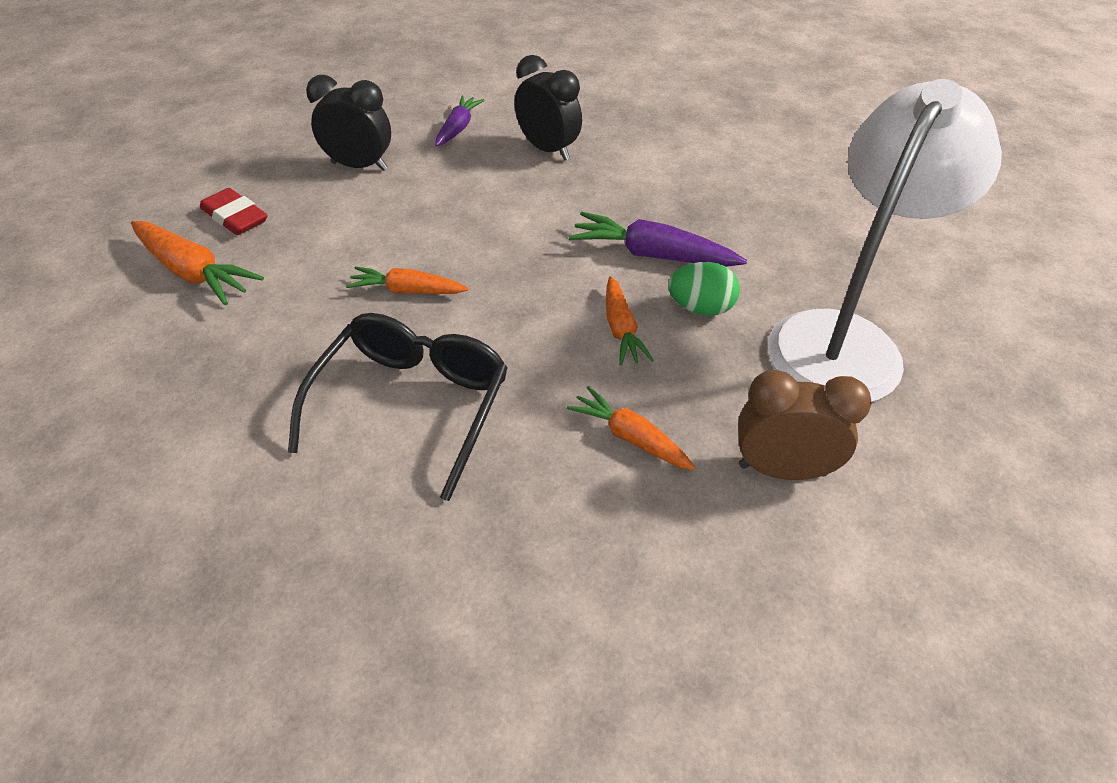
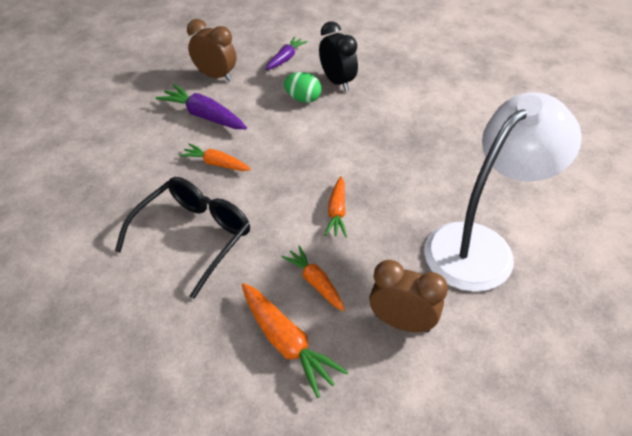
camera: 15 degrees right, 0 degrees up
orange carrot [131,221,264,305] -> orange carrot moved to [242,283,349,398]
red eraser [200,188,268,235] -> none
black clock [306,75,391,171] -> brown clock [187,19,236,82]
purple carrot [569,212,747,267] -> purple carrot moved to [156,84,247,129]
green egg [668,262,740,316] -> green egg moved to [284,72,321,103]

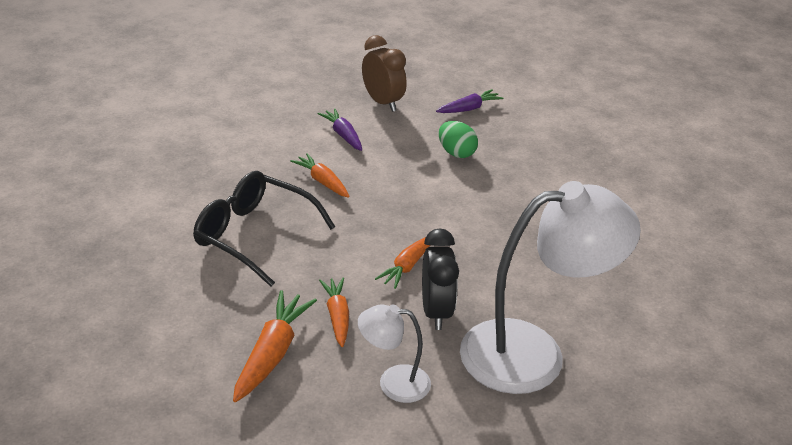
camera: 25 degrees right, 10 degrees down
black glasses [115,177,250,299] -> black glasses turned 120 degrees counterclockwise [193,171,335,286]
purple carrot [156,84,247,129] -> purple carrot [318,108,362,151], size x0.66
orange carrot [242,283,349,398] -> orange carrot turned 150 degrees counterclockwise [233,290,317,402]
black clock [319,21,358,91] -> black clock moved to [422,228,459,330]
brown clock [369,260,448,333] -> white lamp [358,305,431,403]

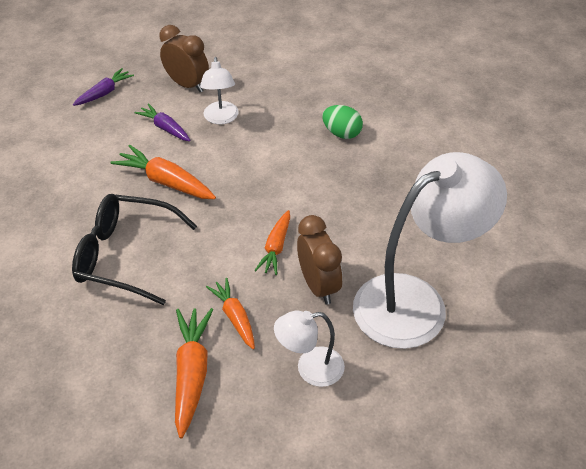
camera: 15 degrees left, 10 degrees up
orange carrot [290,153,350,198] -> orange carrot [110,145,216,199], size x1.52
black clock [422,228,459,330] -> brown clock [297,215,343,305]
purple carrot [436,89,503,113] -> purple carrot moved to [73,68,134,106]
green egg [439,121,478,158] -> green egg moved to [322,105,363,139]
none -> white lamp [200,57,239,124]

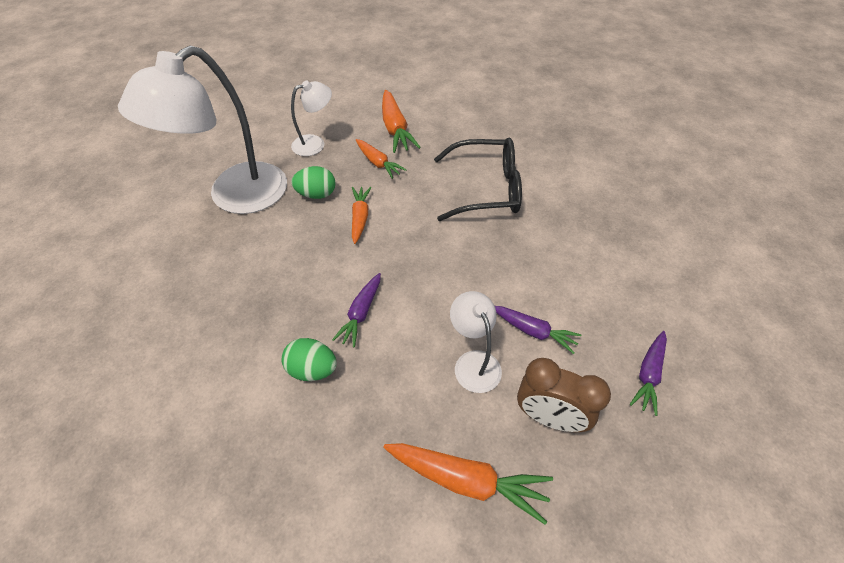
camera: 165 degrees right, 5 degrees up
orange carrot [110,145,216,199] -> orange carrot moved to [383,443,553,525]
brown clock [297,215,343,305] -> green egg [291,166,336,199]
none -> purple carrot [332,273,381,348]

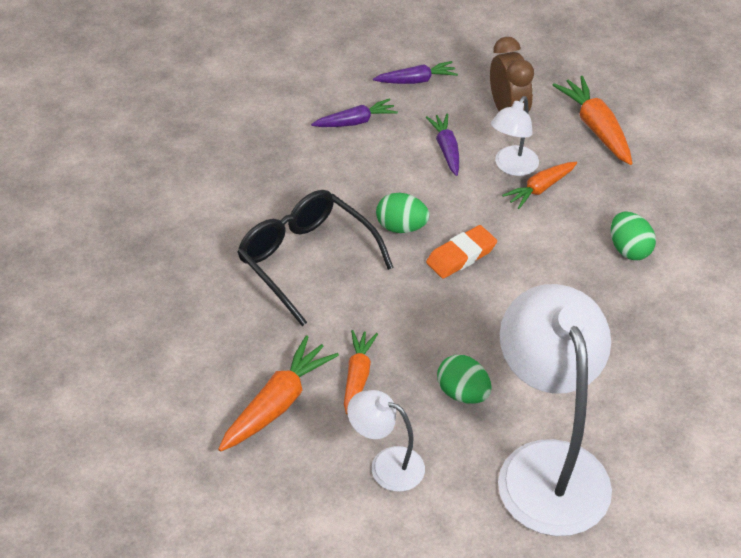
camera: 130 degrees left, 5 degrees down
white lamp [118,46,287,214] -> white lamp turned 105 degrees counterclockwise [498,284,612,536]
purple carrot [332,273,381,348] -> purple carrot moved to [311,98,398,127]
orange carrot [352,187,372,244] -> orange carrot moved to [502,162,577,209]
none -> green egg [376,193,429,233]
none -> orange eraser [426,225,497,279]

